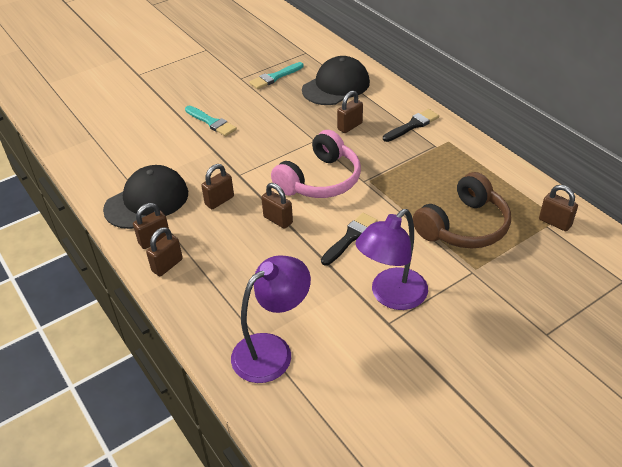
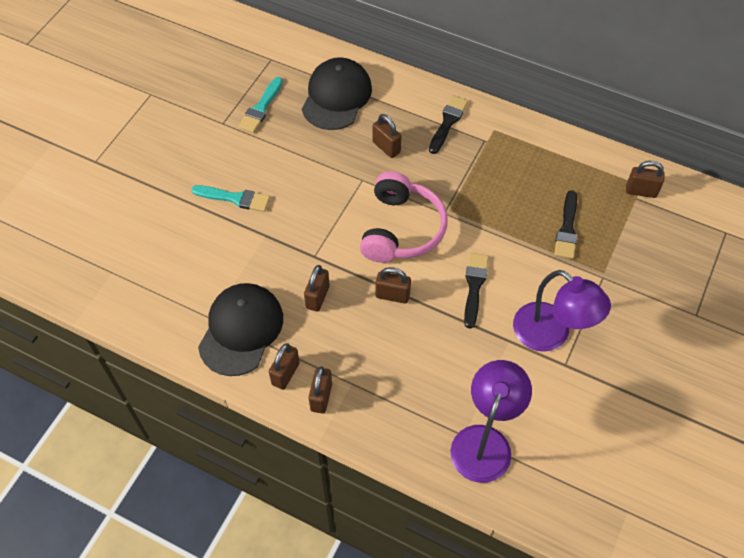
camera: 30 degrees left, 15 degrees up
brown padlock [337,91,363,133] -> brown padlock turned 60 degrees counterclockwise [373,114,401,158]
purple lamp [355,209,428,310] -> purple lamp turned 60 degrees counterclockwise [513,270,611,352]
brown headphones [413,172,511,249] -> black brush [554,190,577,259]

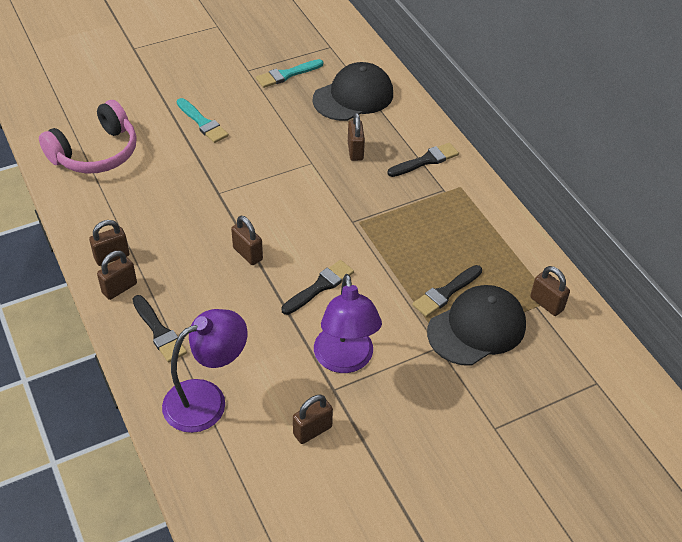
camera: 35 degrees right, 10 degrees down
black cap [198,283,283,376] -> black cap moved to [427,285,526,366]
brown padlock [304,265,330,312] -> brown padlock moved to [293,395,333,444]
pink headphones [360,171,448,263] -> pink headphones moved to [39,100,137,174]
none -> black brush [132,295,187,362]

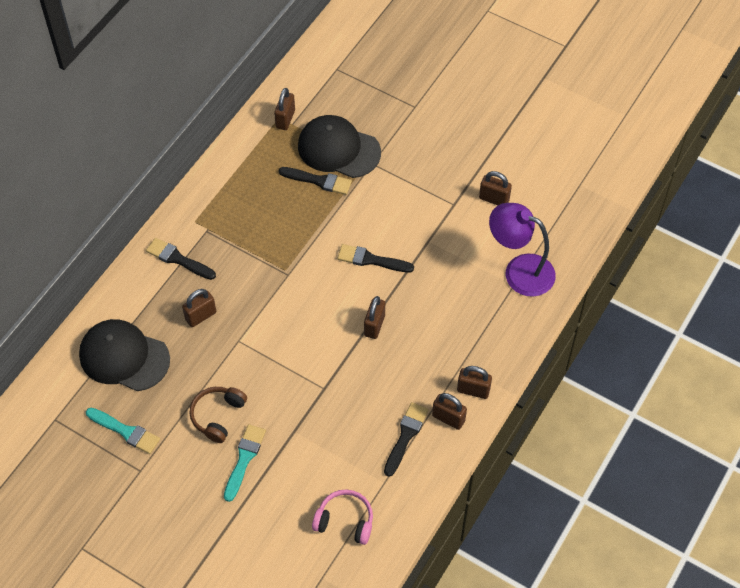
camera: 120 degrees left, 10 degrees up
pink headphones [39,100,137,174] -> pink headphones [312,489,373,545], size x0.61
black brush [132,295,187,362] -> black brush moved to [384,402,428,477]
purple lamp [314,274,382,373] -> none
none -> brown headphones [189,387,247,443]

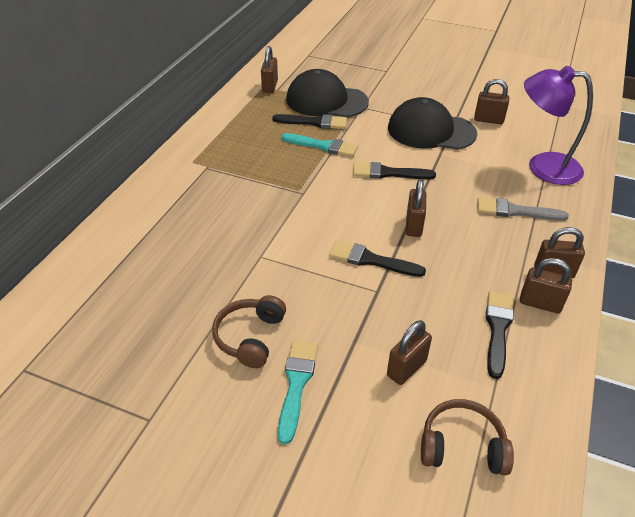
camera: 10 degrees left, 15 degrees down
black cap [79,319,170,391] -> black cap moved to [388,97,477,150]
turquoise brush [86,408,160,454] -> turquoise brush moved to [282,133,358,157]
black brush [146,238,216,280] -> black brush moved to [329,240,426,277]
brown padlock [182,289,216,327] -> brown padlock moved to [387,320,432,385]
pink headphones [312,489,373,545] -> brown headphones [421,399,514,476]
none -> grey brush [478,197,569,221]

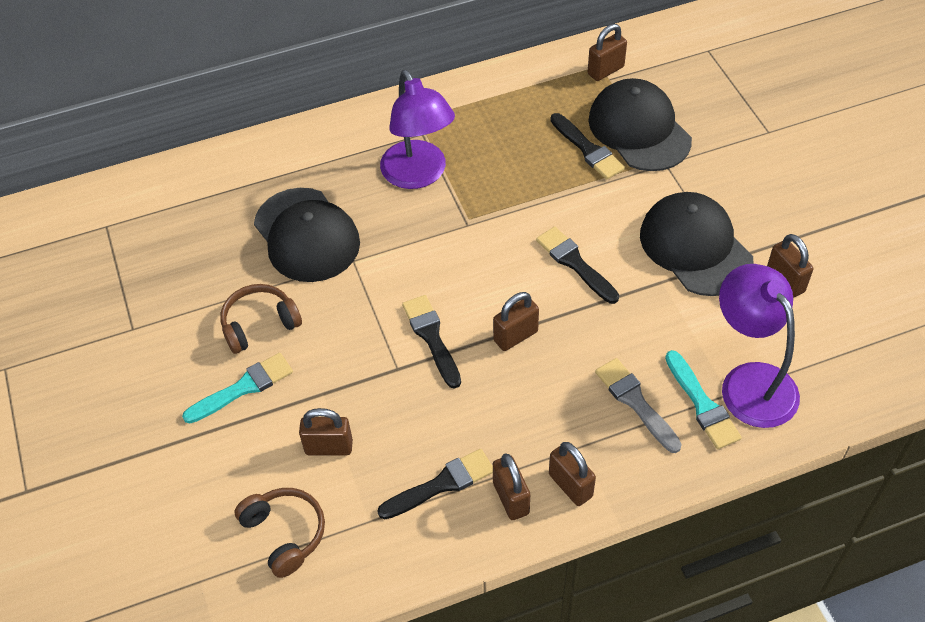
camera: 50 degrees right, 10 degrees up
turquoise brush [282,133,358,157] -> turquoise brush moved to [665,350,742,449]
none -> black cap [254,188,360,282]
none -> purple lamp [380,70,455,189]

